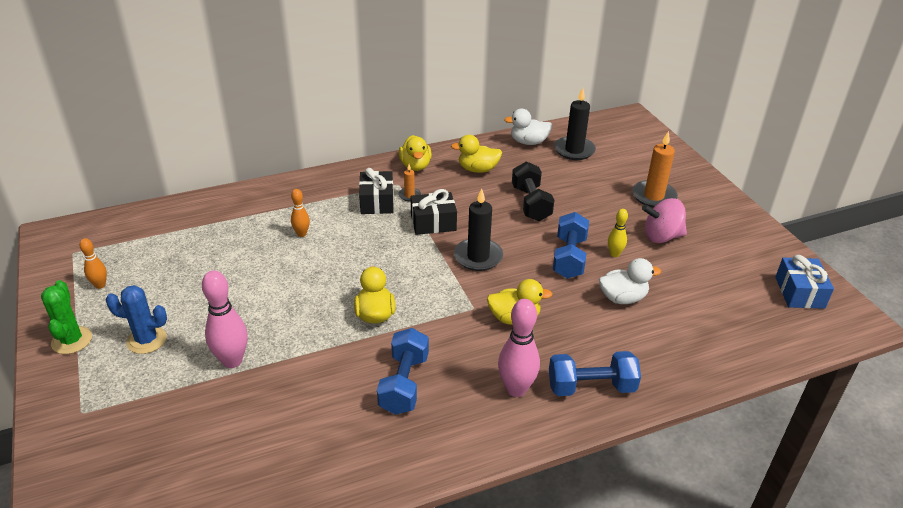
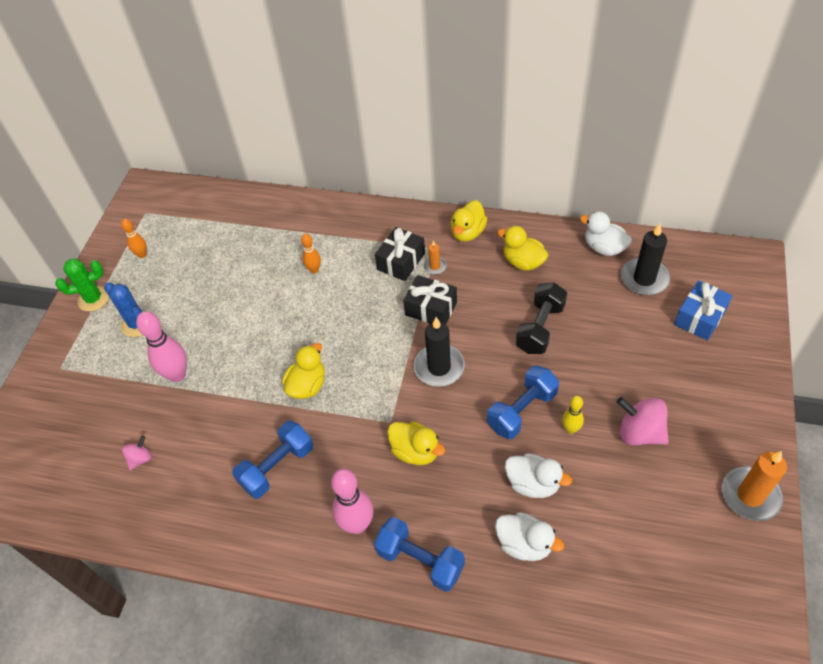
camera: 40 degrees right, 15 degrees up
green cactus [41,280,92,354] -> green cactus turned 45 degrees clockwise [55,259,109,312]
orange candle [632,131,678,208] -> orange candle moved to [722,451,787,521]
blue gift [775,255,834,309] -> blue gift moved to [674,280,732,341]
none -> pink spinning top [122,436,152,470]
none -> white duck [495,512,564,561]

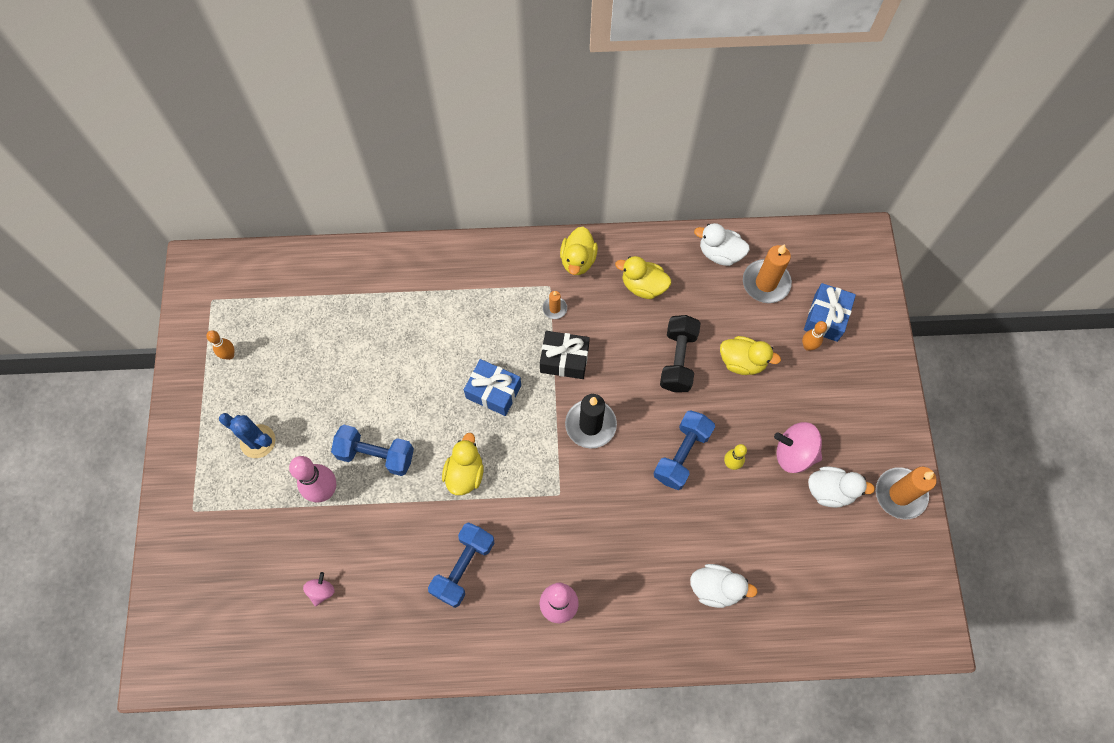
camera: 20 degrees left, 15 degrees up
green cactus [55,259,109,312] -> none
orange bowling pin [301,234,321,274] -> orange bowling pin moved to [802,321,827,351]
blue dumbbell [374,517,465,592] -> blue dumbbell moved to [331,425,414,476]
black gift [375,227,425,281] -> none
yellow duck [387,421,445,465] -> yellow duck moved to [720,336,781,375]
white duck [505,453,572,498] -> white duck moved to [808,466,875,508]
black candle [621,223,670,295] -> orange candle [743,244,792,303]
none -> blue gift [464,359,521,416]

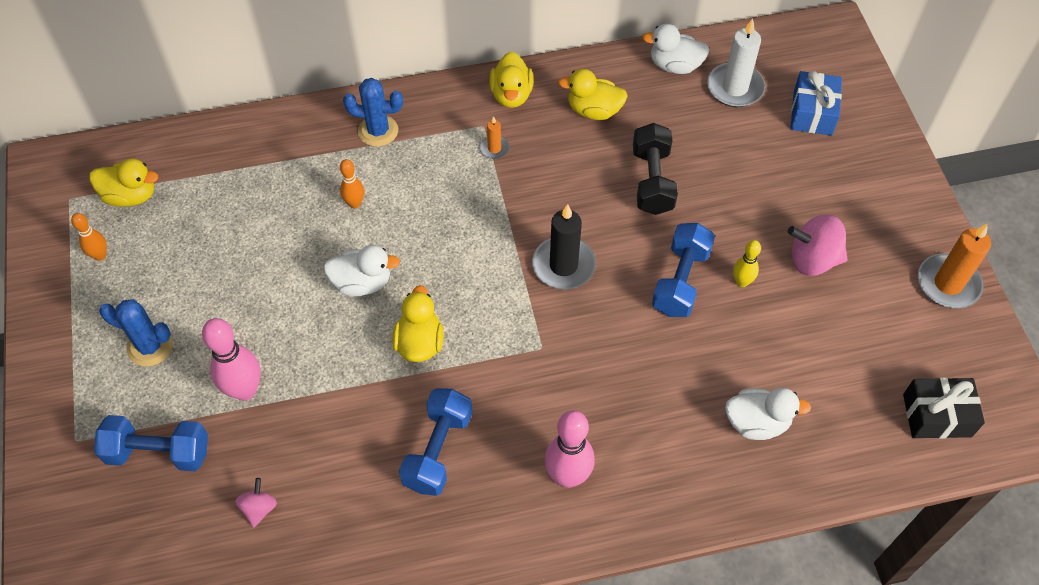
camera: 10 degrees left, 10 degrees down
blue dumbbell [331,425,414,476] -> blue dumbbell moved to [94,415,208,471]
blue gift [464,359,521,416] -> none
black gift [540,331,590,379] -> black gift moved to [903,378,985,439]
yellow duck [720,336,781,375] -> yellow duck moved to [90,159,158,207]
orange candle [743,244,792,303] -> white candle [707,18,765,107]
orange bowling pin [802,321,827,351] -> orange bowling pin moved to [340,159,364,208]
white duck [808,466,875,508] -> white duck moved to [323,245,400,296]
none -> blue cactus [343,78,403,147]

